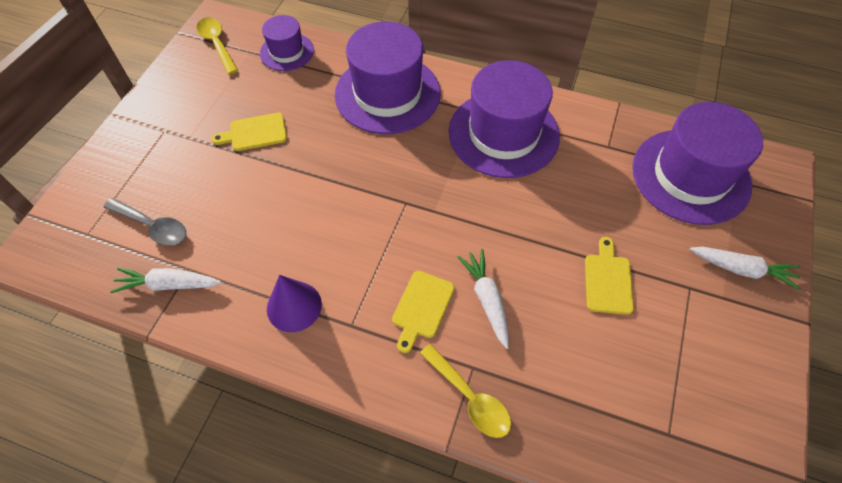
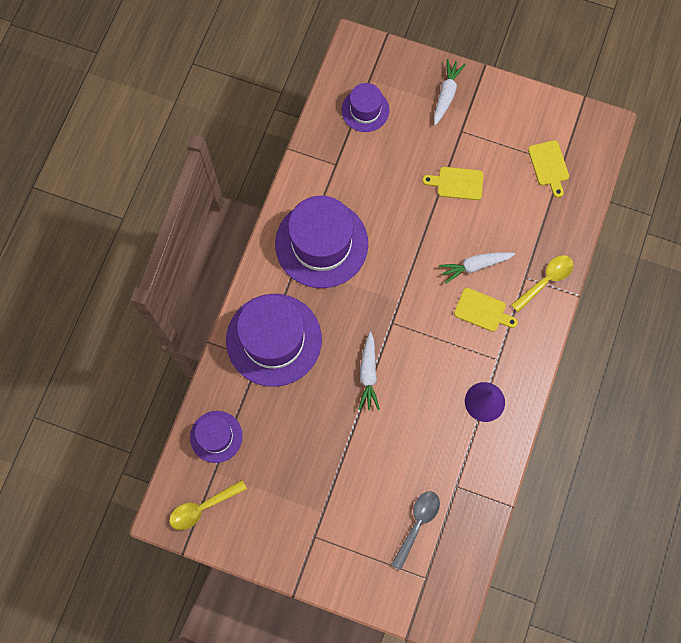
camera: 90 degrees left, 15 degrees up
white carrot [110,268,221,293] -> white carrot moved to [358,332,380,410]
yellow cutting board [211,113,287,151] -> yellow cutting board moved to [528,140,569,198]
purple hat [632,102,763,225] -> purple hat [342,83,389,132], size x0.53

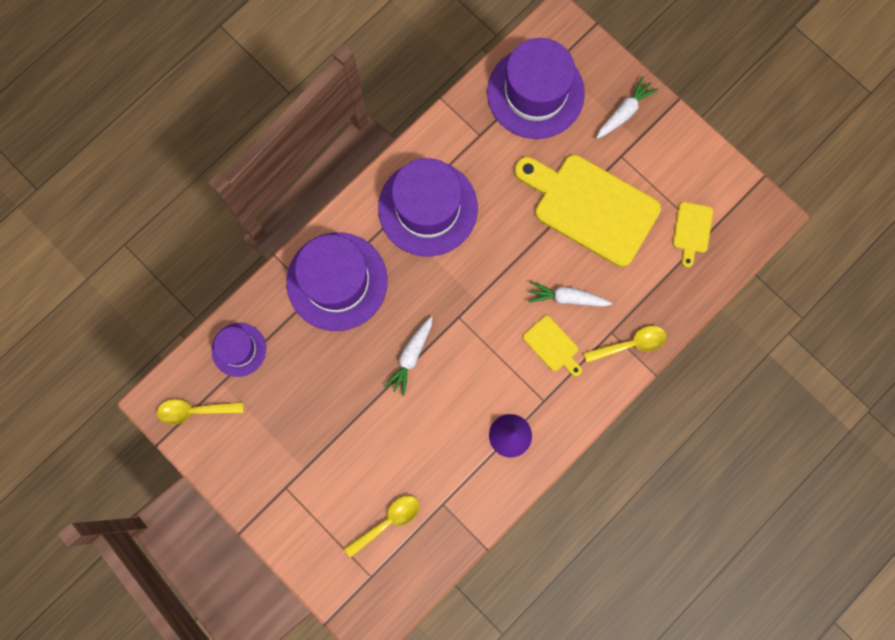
camera: 25 degrees right, 5 degrees up
purple hat [342,83,389,132] -> purple hat [487,38,585,139], size x1.87
grey spoon [391,491,440,570] -> yellow spoon [344,496,419,558]
yellow cutting board [422,167,484,200] -> yellow cutting board [514,155,661,267], size x2.27

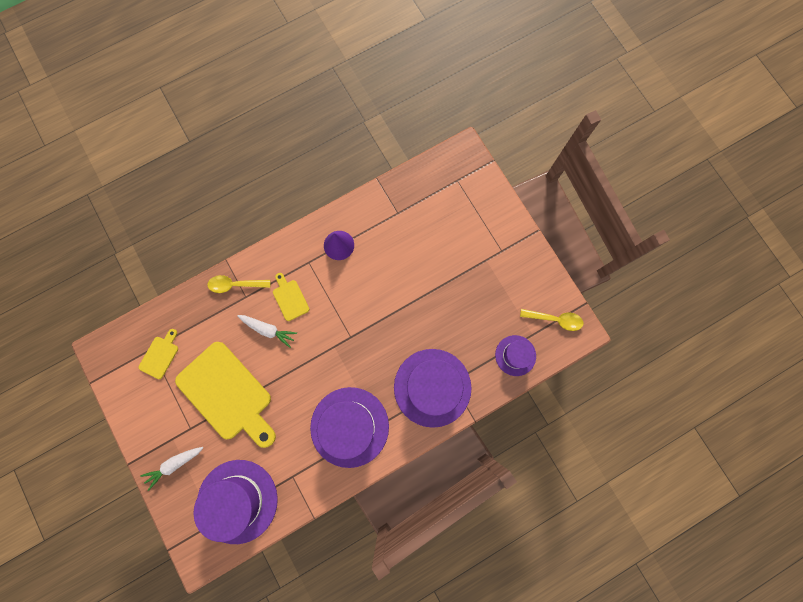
camera: 165 degrees left, 0 degrees up
yellow spoon [344,496,419,558] -> none
white carrot [384,316,433,396] -> none

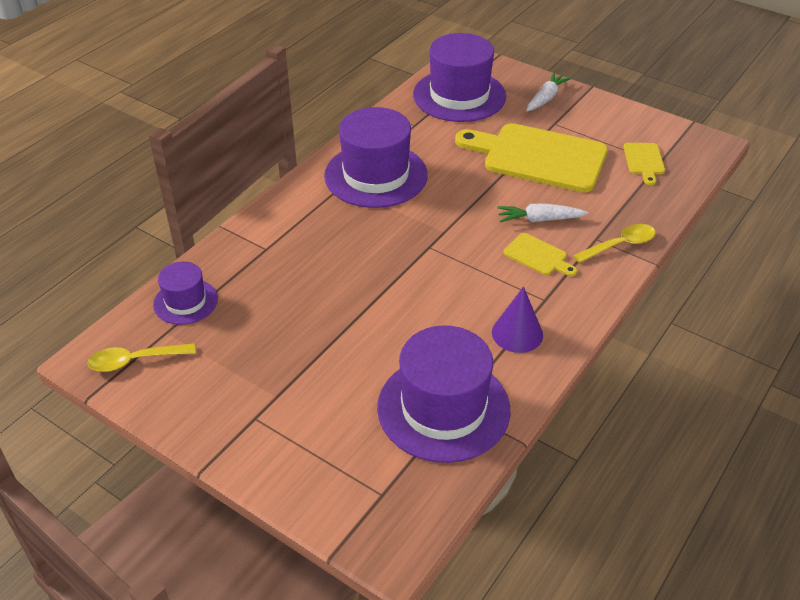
camera: 155 degrees right, 35 degrees down
purple hat [394,349,471,428] -> purple hat moved to [377,325,510,463]

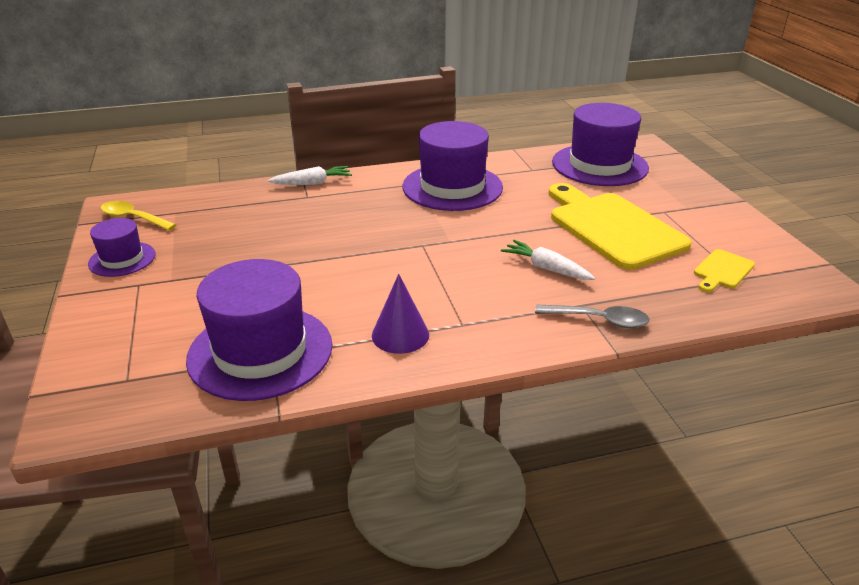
camera: 40 degrees right, 10 degrees down
purple hat [153,261,218,325] -> purple hat moved to [88,218,155,277]
yellow cutting board [504,233,577,276] -> none
white carrot [526,72,571,111] -> white carrot moved to [268,166,352,185]
yellow spoon [573,224,656,263] -> grey spoon [535,304,650,328]

